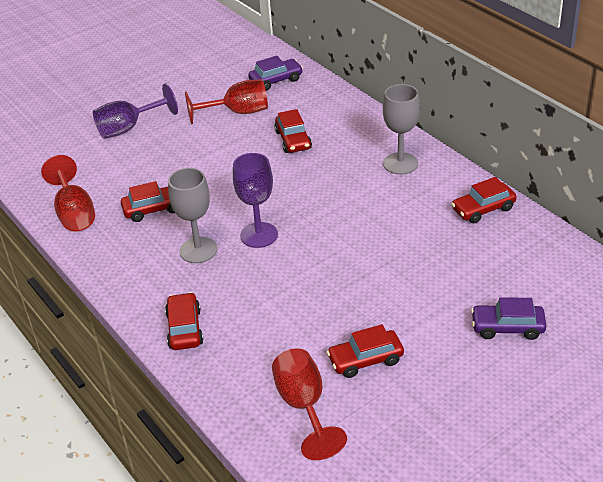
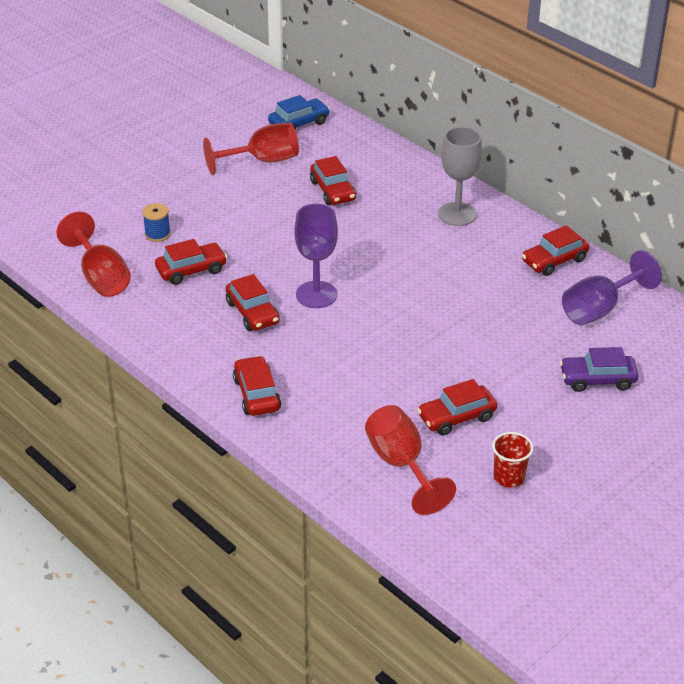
camera: 10 degrees left, 0 degrees up
purple goblet [93,83,178,139] -> purple goblet moved to [562,250,662,325]
grey goblet [168,168,217,263] -> red car [226,274,279,331]
purple car [248,56,303,90] -> blue car [268,95,330,130]
none -> blue spool [142,203,171,242]
none -> red cup [492,432,533,488]

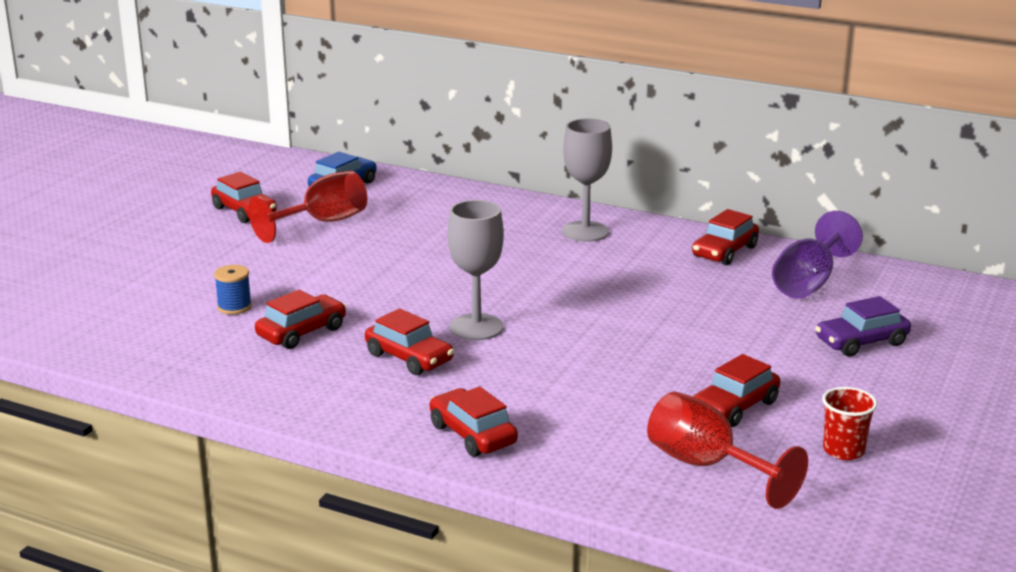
camera: 20 degrees left, 15 degrees down
red goblet [56,212,131,297] -> none
purple goblet [295,204,338,308] -> grey goblet [448,200,504,340]
red car [310,156,356,205] -> red car moved to [211,172,277,223]

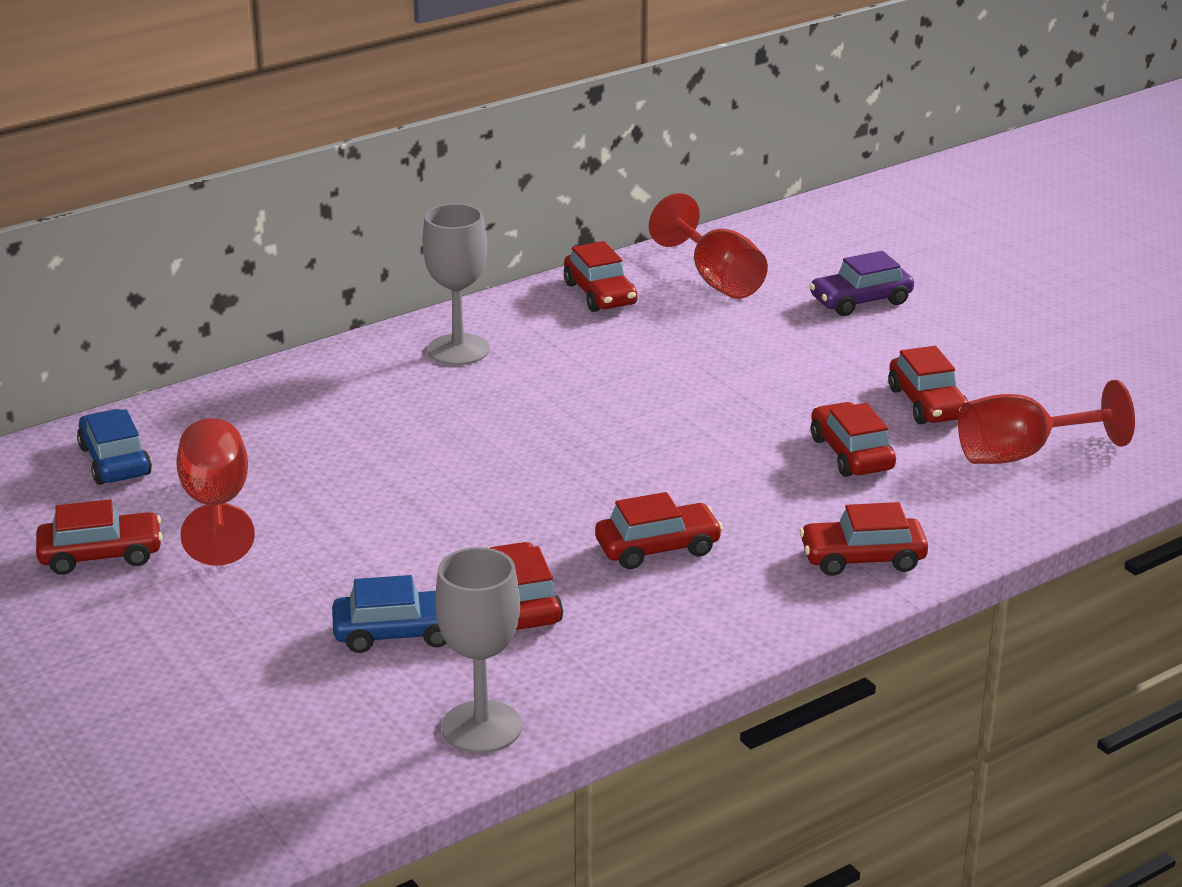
camera: 60 degrees left, 5 degrees up
blue spool [214,265,252,314] -> blue car [332,575,447,653]
grey goblet [448,200,504,340] -> grey goblet moved to [435,547,522,753]
purple goblet [772,211,863,298] -> red goblet [649,193,768,299]
purple car [815,296,911,357] -> purple car turned 60 degrees clockwise [809,251,914,316]
red cup [822,387,877,460] -> none
none -> red car [811,402,896,477]

